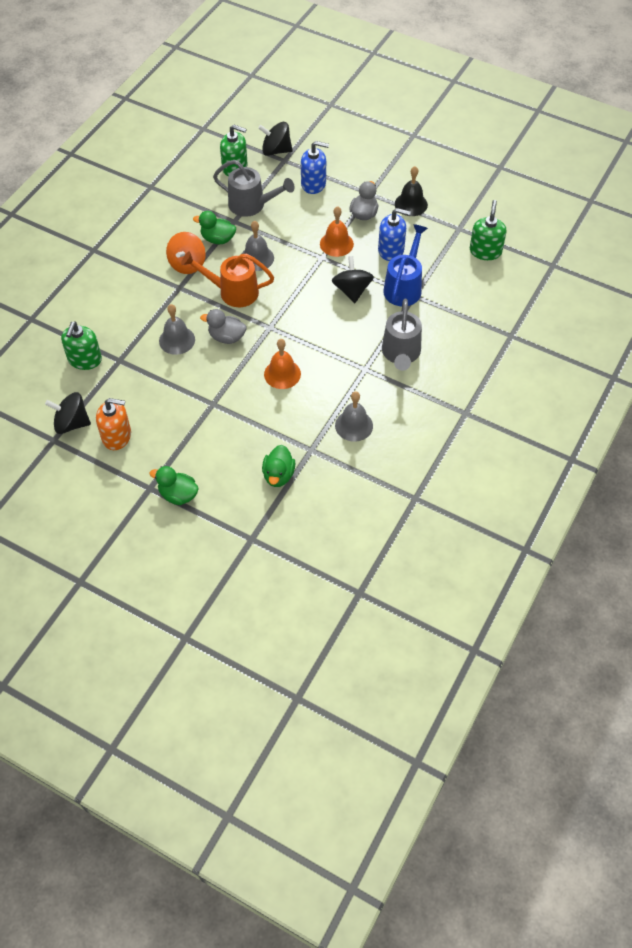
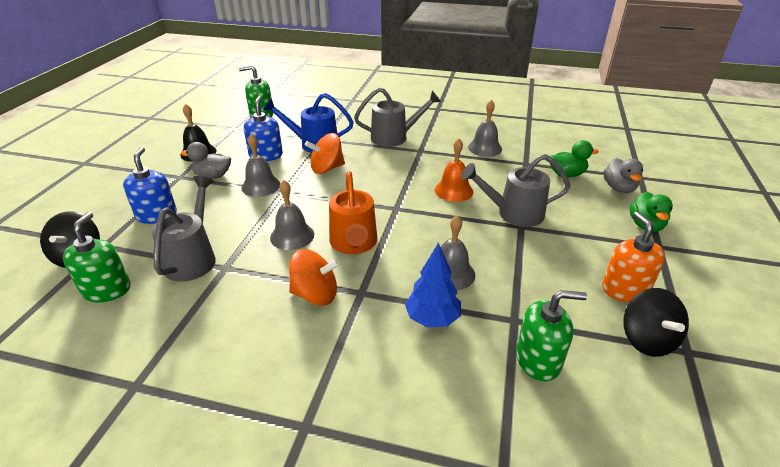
camera: 105 degrees left, 20 degrees down
green duck [193,211,236,244] -> none
grey duck [200,309,247,344] -> grey duck moved to [603,158,643,193]
orange bell [320,206,354,257] -> grey bell [241,134,280,197]
black spinning top [332,256,374,303] -> orange spinning top [305,133,345,174]
none -> blue tree [405,242,461,328]
none -> grey watering can [461,154,571,227]

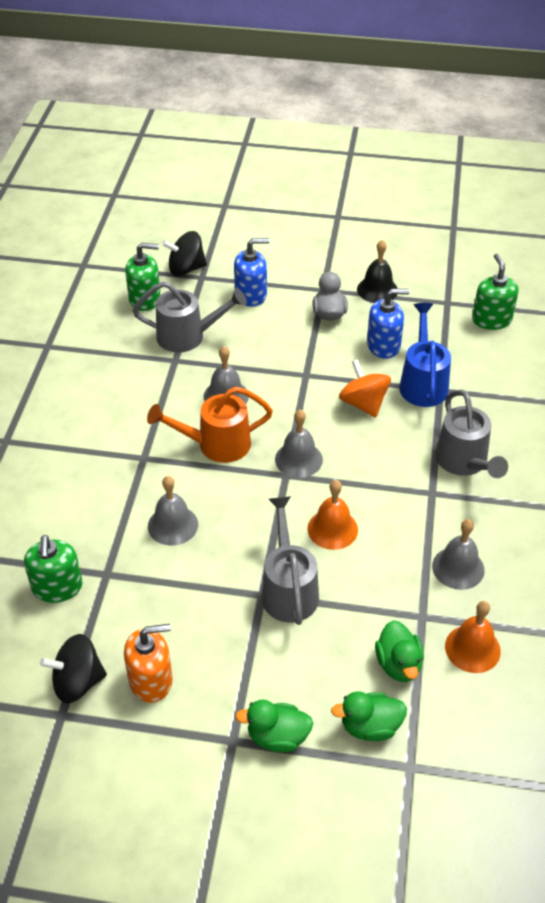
camera: 85 degrees right, 10 degrees up
grey bell [241,134,280,197] -> grey bell moved to [275,409,323,478]
orange spinning top [289,249,340,306] -> none
blue tree [405,242,461,328] -> none
grey duck [603,158,643,193] -> green duck [331,691,407,741]
none -> orange bell [445,601,501,673]

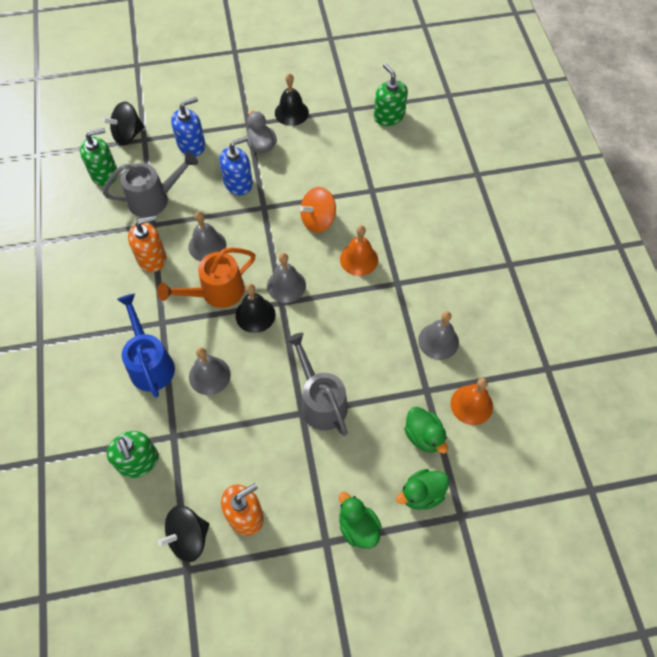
camera: 20 degrees left, 15 degrees up
green duck [235,700,313,752] -> green duck turned 75 degrees clockwise [339,492,382,549]
orange bell [307,480,358,550] -> orange bell moved to [340,226,378,276]
orange spinning top [339,359,391,418] -> orange spinning top turned 75 degrees counterclockwise [300,187,336,233]
blue soap dispenser [367,289,410,359] -> blue soap dispenser moved to [219,136,253,195]
blue watering can [399,303,451,407] -> blue watering can moved to [117,294,175,398]
grey watering can [435,390,508,478] -> none
none -> orange soap dispenser [128,216,166,272]
none -> black bell [236,284,275,333]

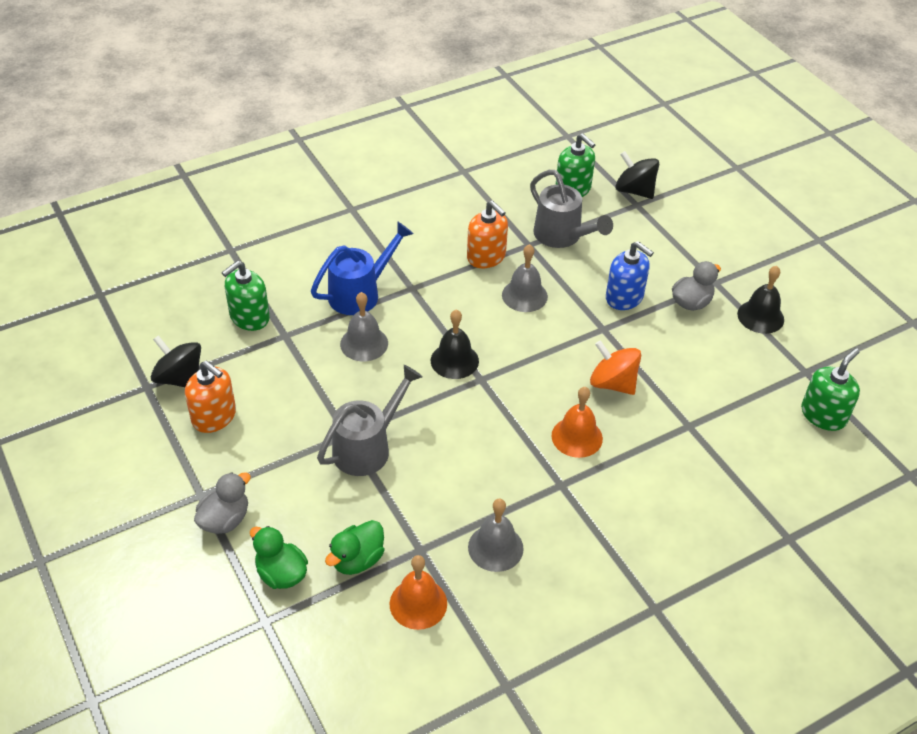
camera: 70 degrees right, 15 degrees down
orange watering can [157,248,256,308] -> none
blue soap dispenser [171,97,205,157] -> none
grey bell [267,253,306,303] -> none
green duck [339,492,382,549] -> grey duck [194,472,251,534]

